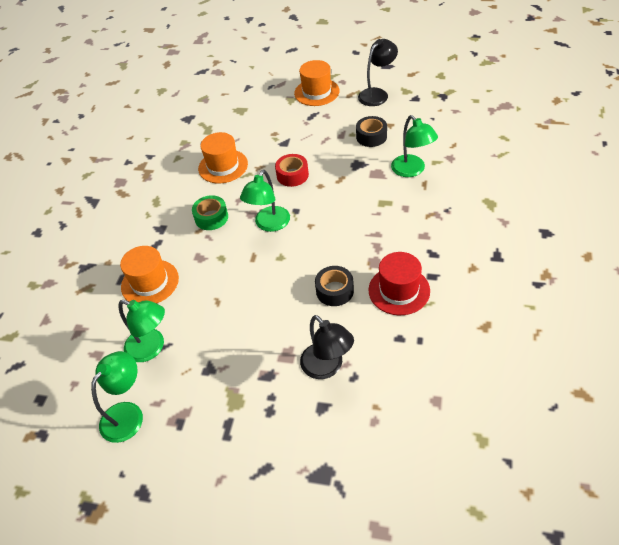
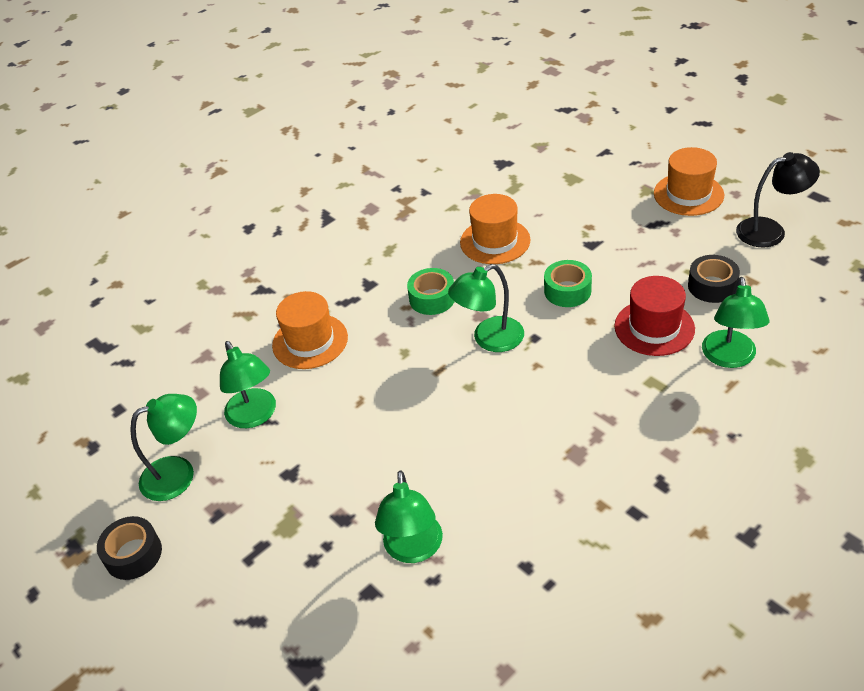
camera: 35 degrees right, 5 degrees down
red tape [275,154,309,187] -> green tape [544,260,592,307]
black lamp [300,315,354,379] -> green lamp [375,470,443,563]
black tape [315,266,354,306] -> black tape moved to [97,516,162,580]
red hat [368,252,430,315] -> red hat moved to [614,276,695,356]

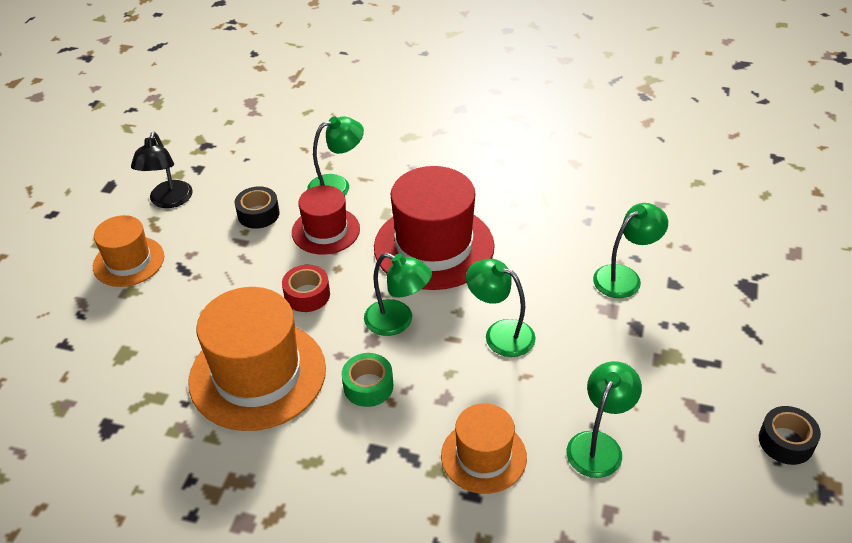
camera: 125 degrees left, 0 degrees up
green lamp [130,394,197,501] -> green lamp moved to [466,259,536,357]
orange hat [460,194,530,264] -> orange hat [188,287,326,431], size x1.73
green tape [544,260,592,307] -> red tape [282,265,330,312]
black lamp [736,152,820,247] -> black lamp turned 135 degrees counterclockwise [131,132,193,208]
none -> red hat [374,166,495,290]

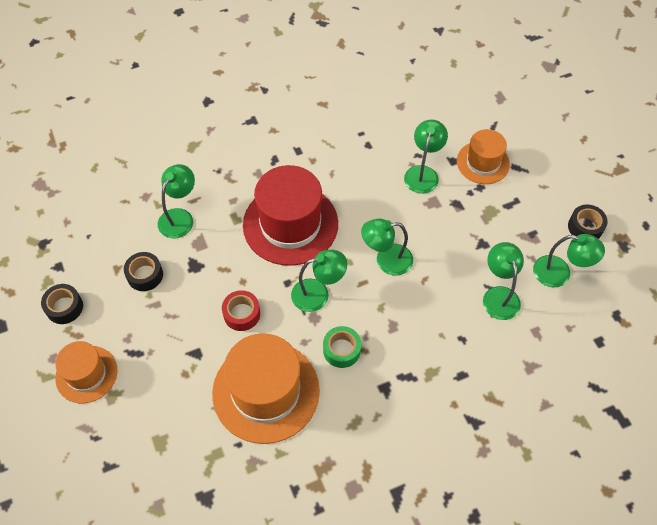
camera: 40 degrees left, 15 degrees up
black lamp [131,132,193,208] -> black tape [41,284,83,324]
red hat [292,185,360,255] -> none
orange hat [441,403,527,494] -> orange hat moved to [457,129,510,184]
none -> green lamp [533,234,605,287]

